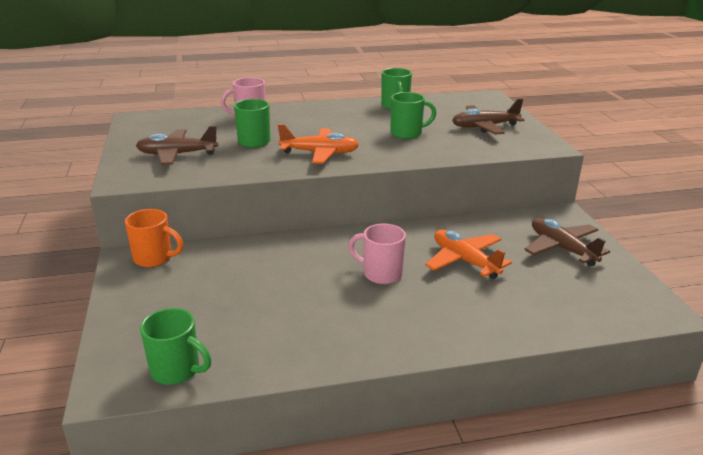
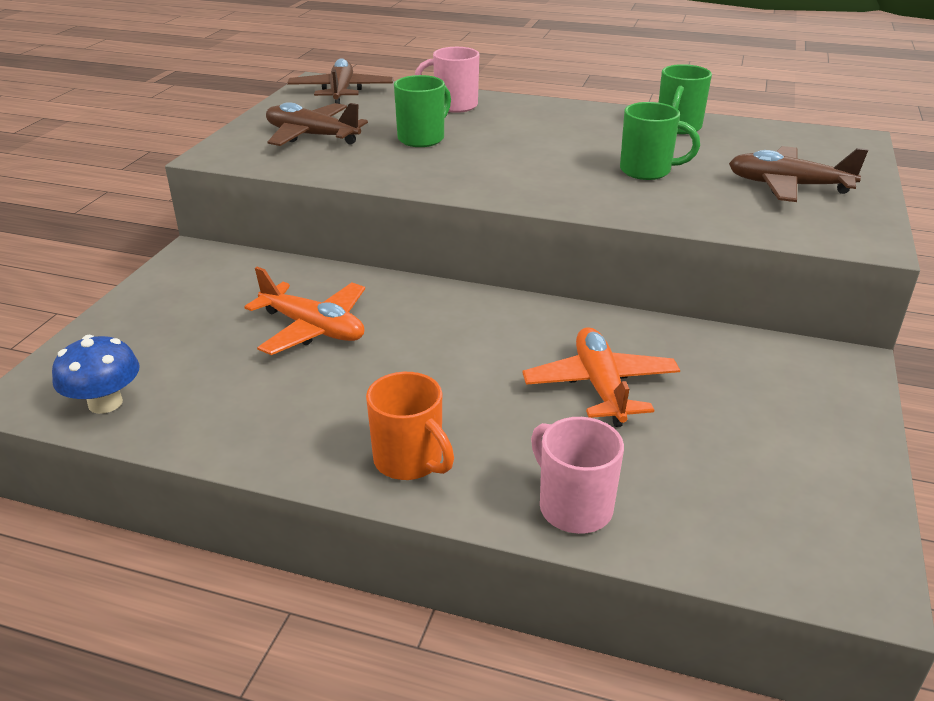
camera: 30 degrees right, 5 degrees up
orange mug [125,209,183,267] -> orange mug moved to [366,372,454,480]
green mug [140,308,211,385] -> blue mushroom [52,335,140,414]
orange plane [278,124,359,164] -> orange plane moved to [244,267,365,355]
pink mug [348,223,406,284] -> pink mug moved to [531,417,624,534]
brown plane [525,218,610,267] -> brown plane moved to [287,58,393,104]

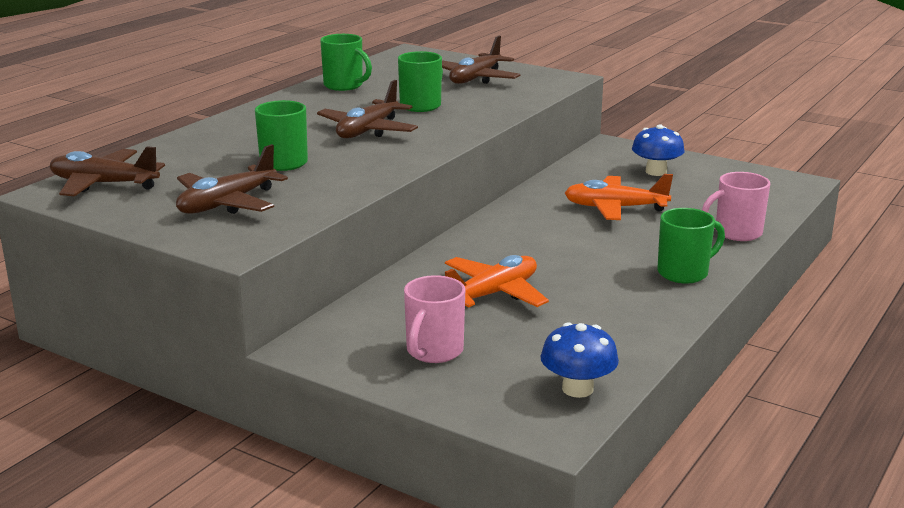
camera: 75 degrees left, 10 degrees down
orange mug [366,372,454,480] -> green mug [657,208,725,284]
pink mug [415,47,479,113] -> pink mug moved to [404,275,465,363]
none -> brown plane [317,80,418,138]
none -> blue mushroom [632,124,685,176]

